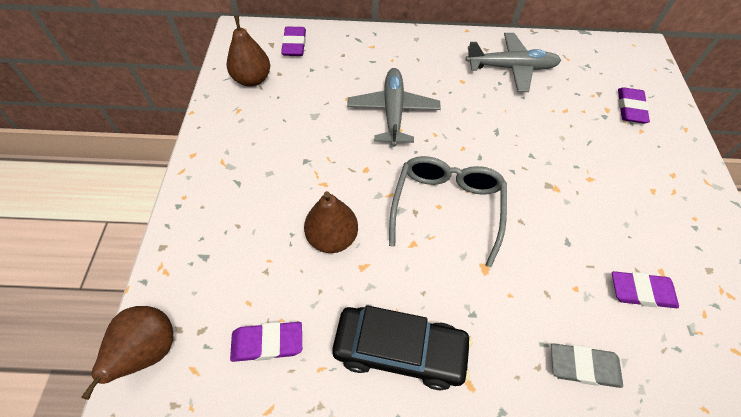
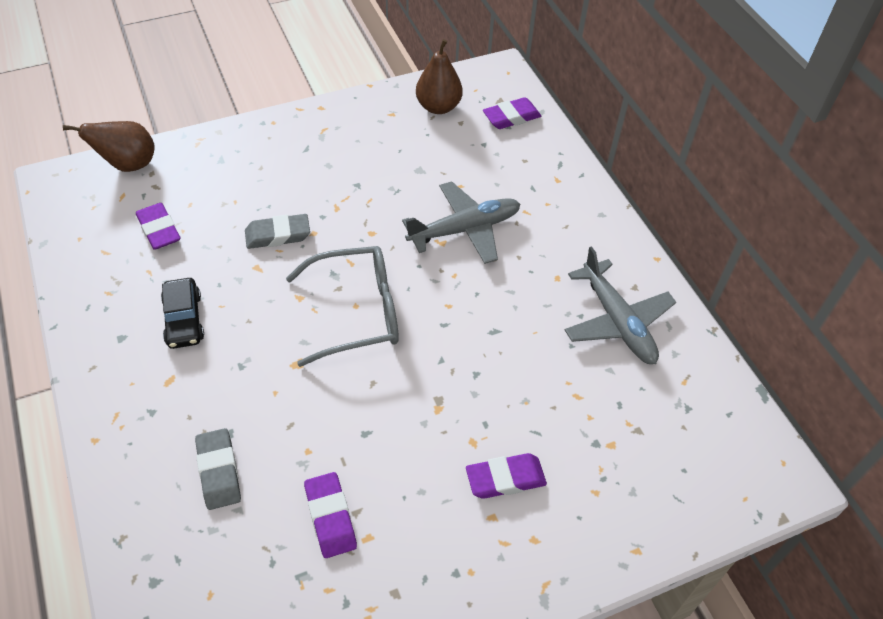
camera: 65 degrees right, 5 degrees down
brown pear [304,191,358,253] -> grey eraser [245,214,310,249]
black car [332,305,472,390] -> black car [161,278,204,349], size x0.64
purple eraser [618,87,650,124] -> purple eraser moved to [466,453,547,499]

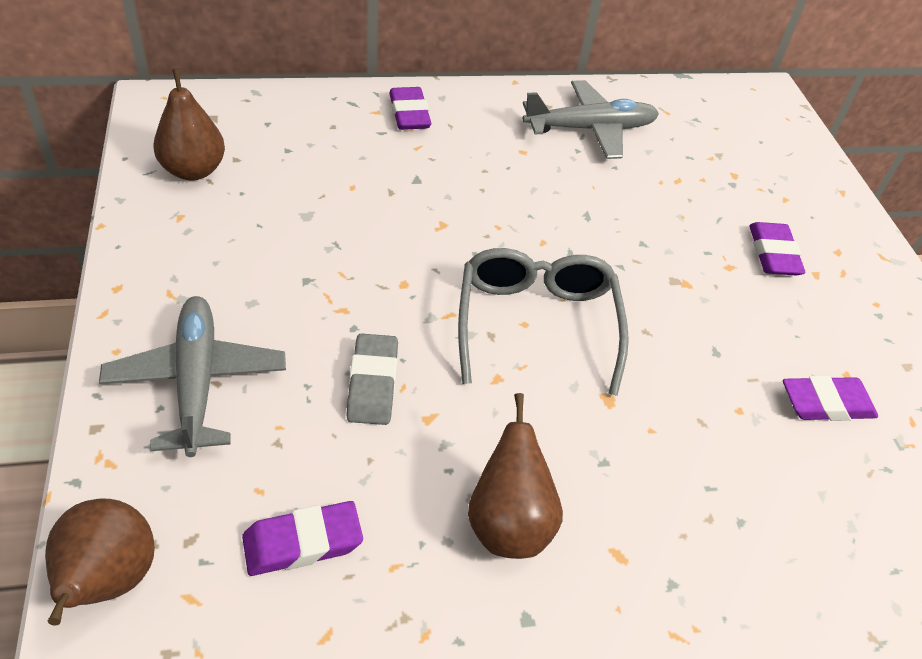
camera: 80 degrees left, 5 degrees down
black car [161,278,204,349] -> brown pear [468,393,563,559]
grey eraser [195,428,241,510] -> none
grey plane [402,181,520,264] -> grey plane moved to [99,296,286,457]
purple eraser [483,97,541,129] -> purple eraser moved to [389,87,431,130]

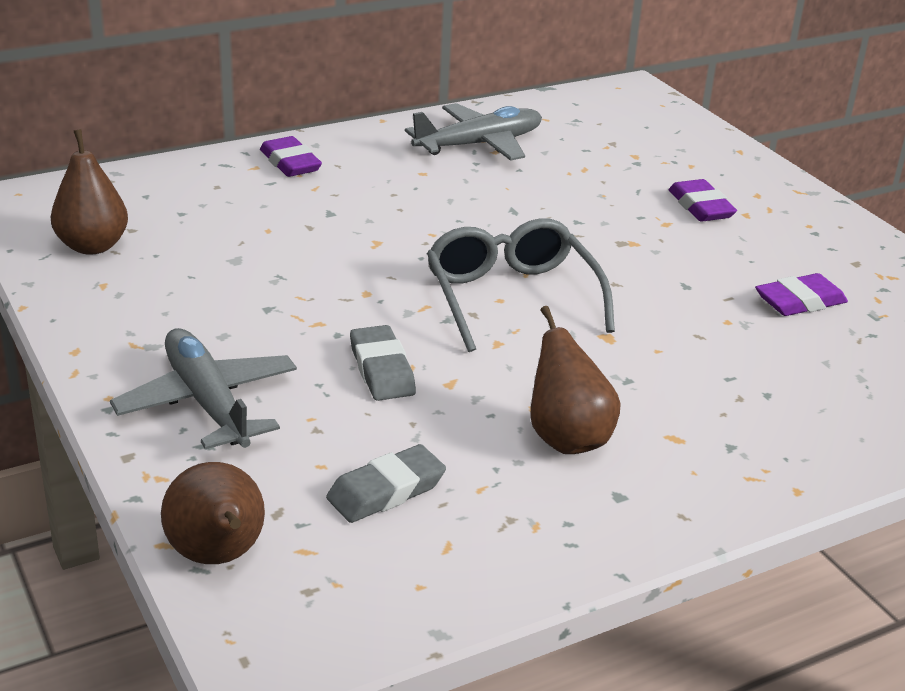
camera: 15 degrees left, 15 degrees down
purple eraser [242,501,363,576] -> grey eraser [326,444,446,523]

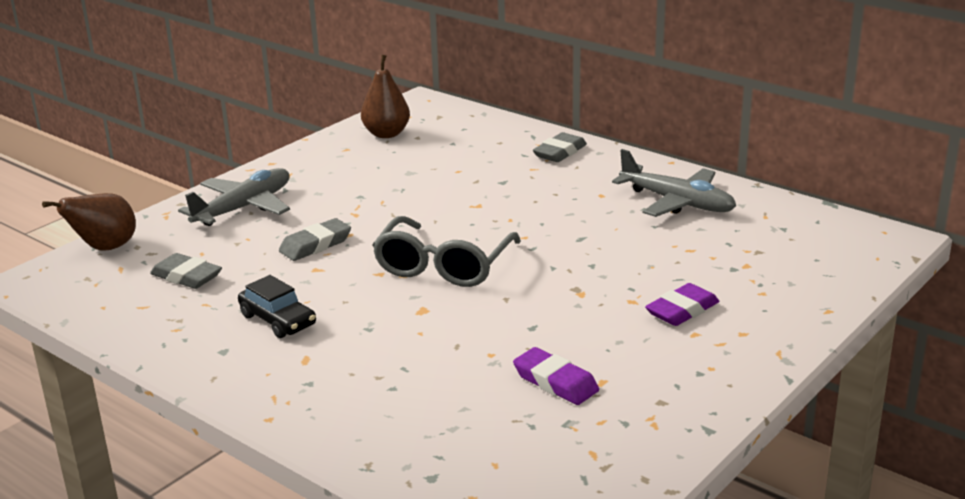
camera: 70 degrees right, 5 degrees down
purple eraser [260,136,322,177] -> grey eraser [533,132,587,162]
grey glasses [427,218,615,352] -> grey glasses turned 150 degrees clockwise [373,216,521,287]
brown pear [530,306,621,454] -> black car [238,275,316,338]

